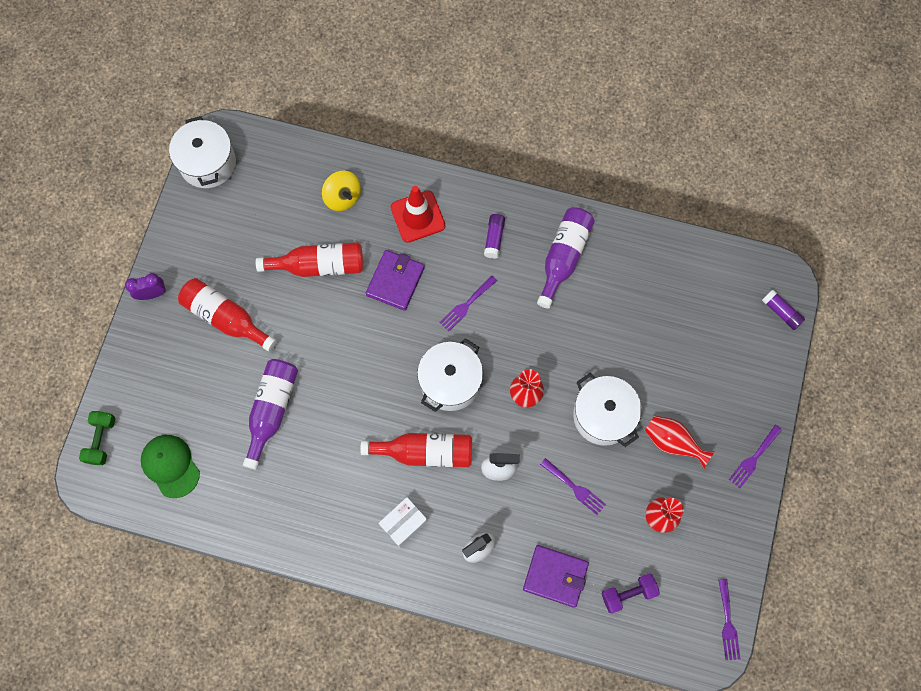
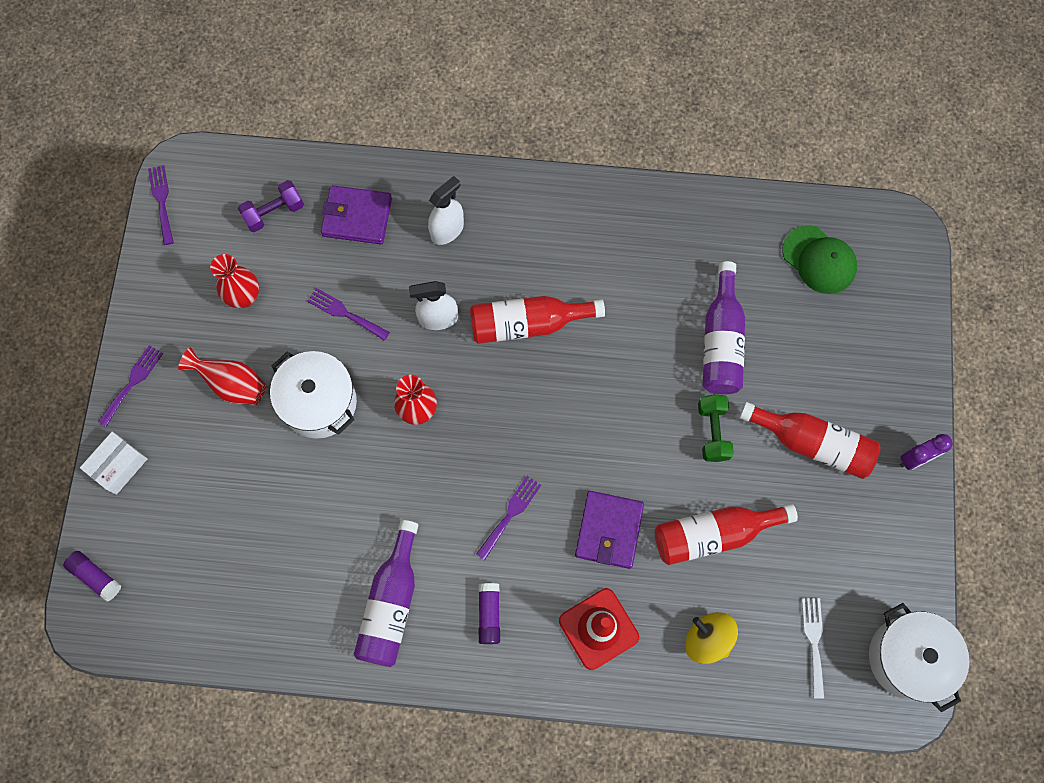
camera: 170 degrees right, 0 degrees up
green dumbbell [79,411,116,465] -> green dumbbell moved to [698,394,734,462]
white box [379,497,428,547] -> white box moved to [80,432,148,495]
white pot [417,338,483,412] -> none
none -> white fork [802,598,824,699]

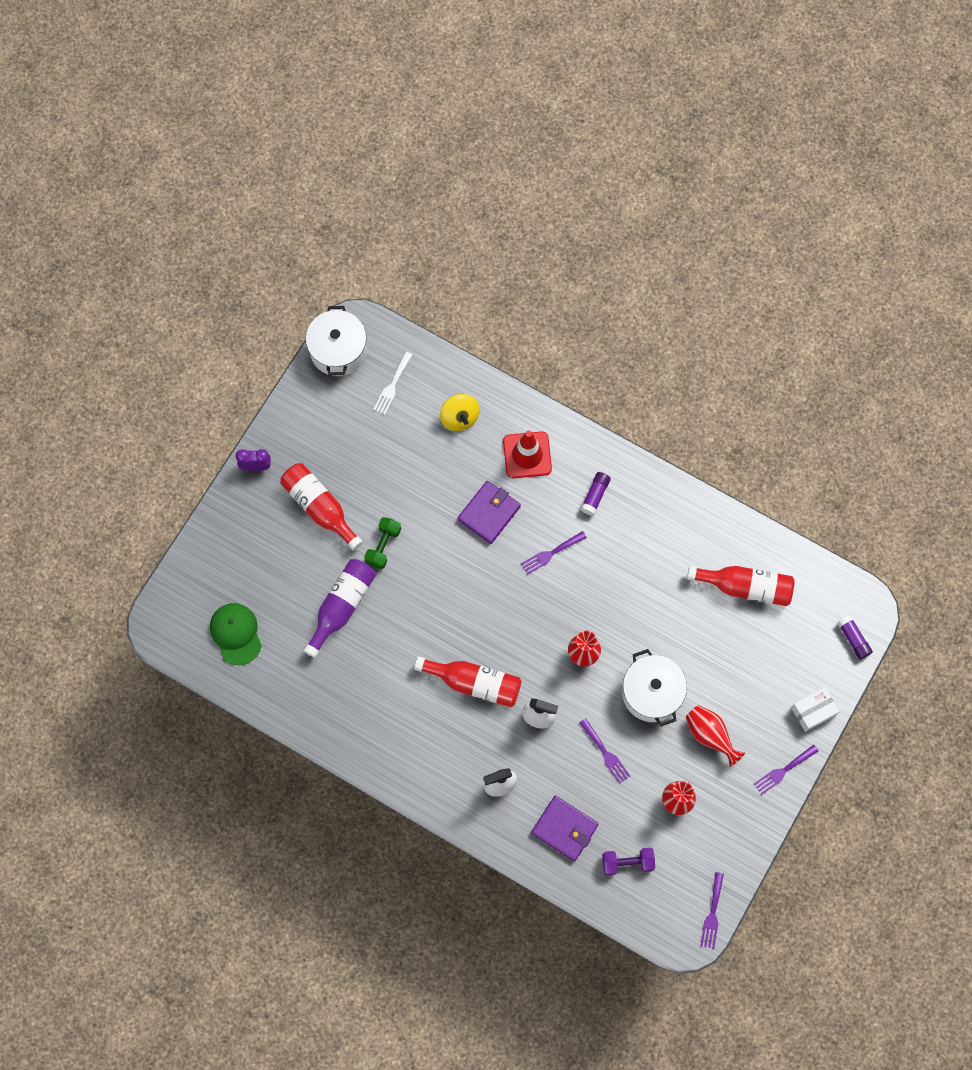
camera: 155 degrees left, 0 degrees up
purple bottle [354,520,419,667] -> none
red bottle [655,503,798,565] -> red bottle moved to [687,566,795,606]

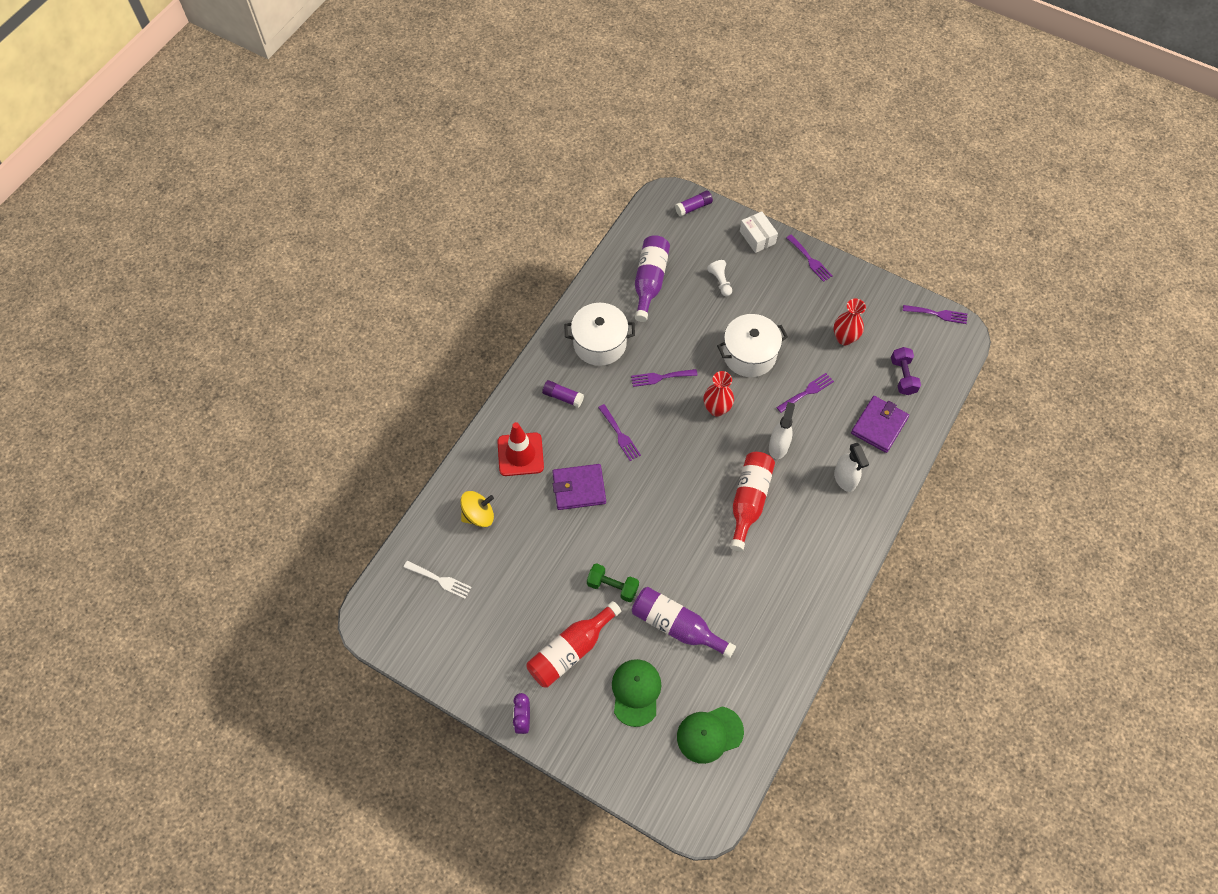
camera: 90 degrees left, 10 degrees down
white pot [306,306,367,376] -> white pot moved to [565,303,635,366]
purple wallet [458,481,521,544] -> purple wallet turned 45 degrees counterclockwise [552,464,606,510]
red vase [686,705,745,767] -> none
red bottle [687,566,795,606] -> purple bottle [635,235,670,322]
none -> green cap [612,659,661,727]
none -> purple fork [631,369,697,387]
none -> white pawn [707,260,732,296]

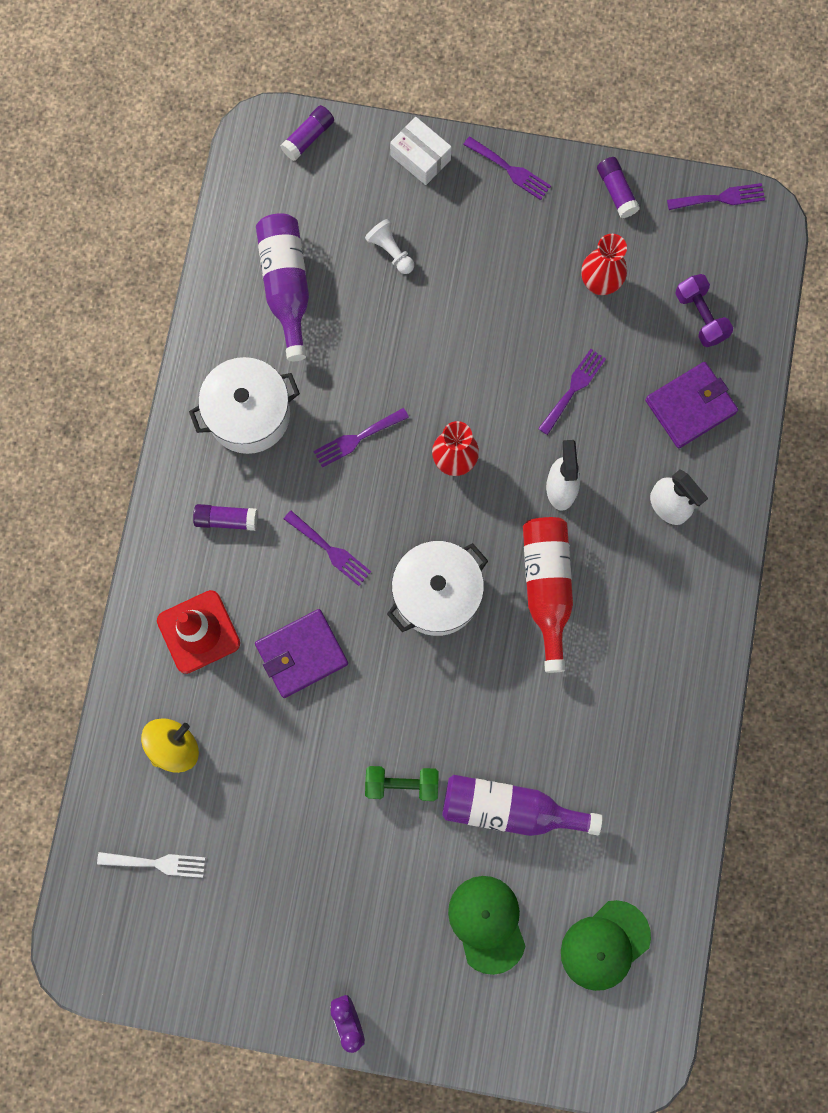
camera: 20 degrees left, 15 degrees up
red bottle [526,601,621,688] -> none
white pot [717,314,788,377] -> white pot moved to [387,541,488,636]
purple wallet [851,396,909,453] -> purple wallet turned 45 degrees clockwise [645,362,738,448]
none -> purple glue stick [597,157,640,218]

